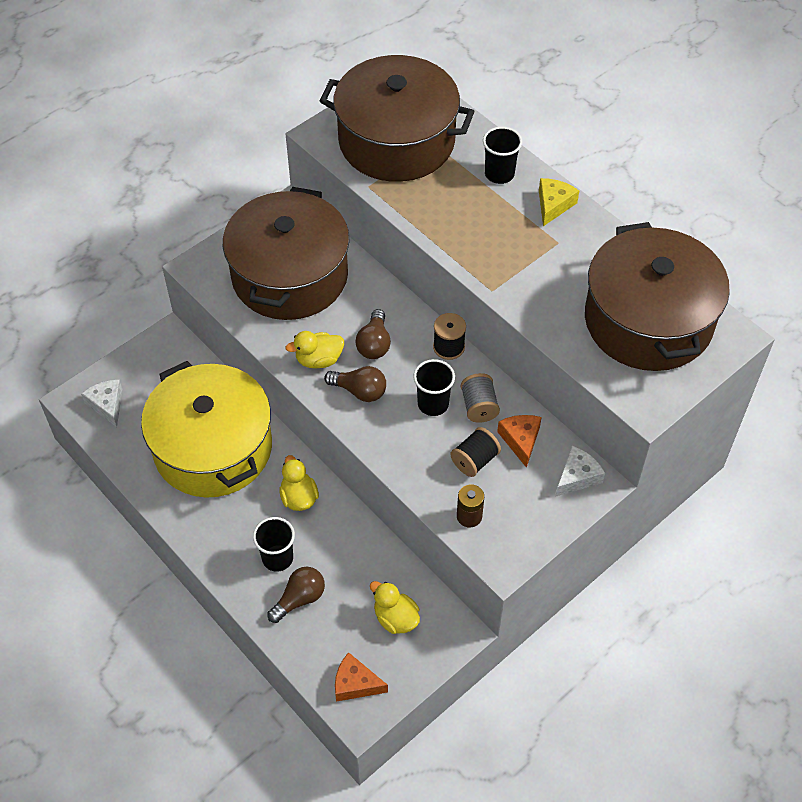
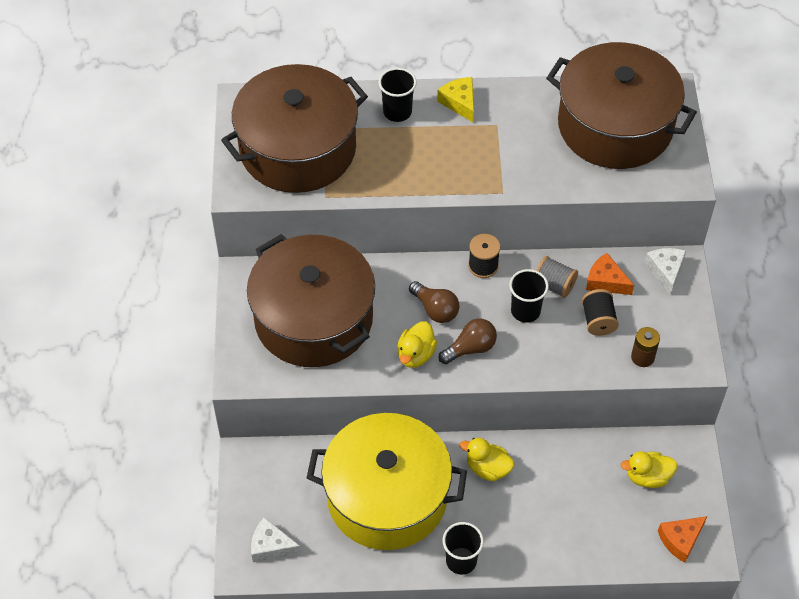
camera: 50 degrees left, 0 degrees up
black cup [253,517,295,572] -> black cup moved to [442,522,484,575]
brown light bulb [267,567,325,623] -> none

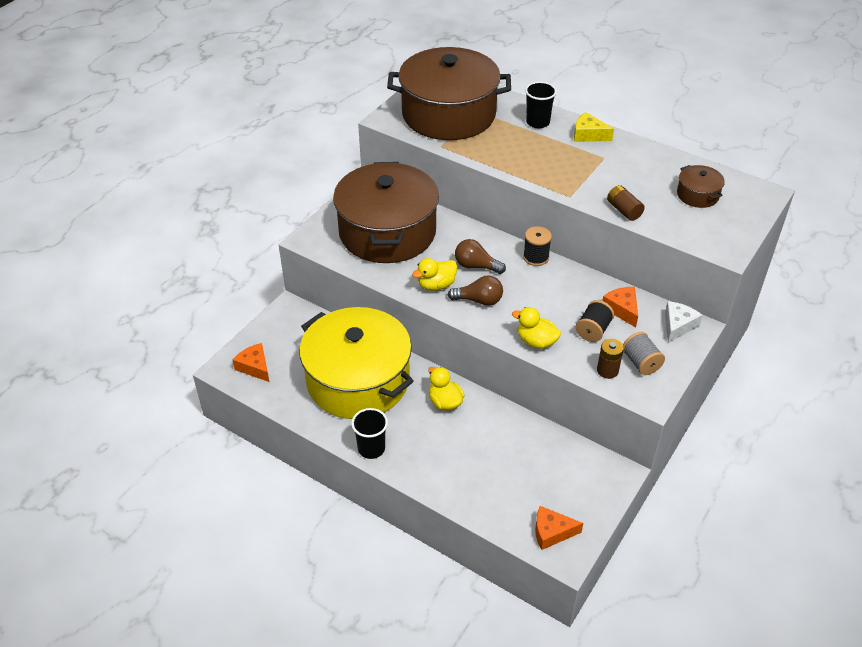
camera: 35 degrees right, 10 degrees down
white cheese [251,517,301,562] -> orange cheese [233,343,269,382]
brown light bulb [409,281,459,323] -> brown light bulb turned 120 degrees clockwise [455,239,506,274]
yellow cheese [437,77,474,122] -> yellow cheese turned 75 degrees counterclockwise [574,112,614,142]
black cup [509,269,549,323] -> none
grey spool [536,256,578,298] -> grey spool moved to [623,332,665,375]
brown pot [546,42,697,169] -> brown pot [677,165,725,208], size x0.41
yellow duck [621,451,677,488] -> yellow duck moved to [512,307,561,349]
none -> brown battery [607,185,645,221]

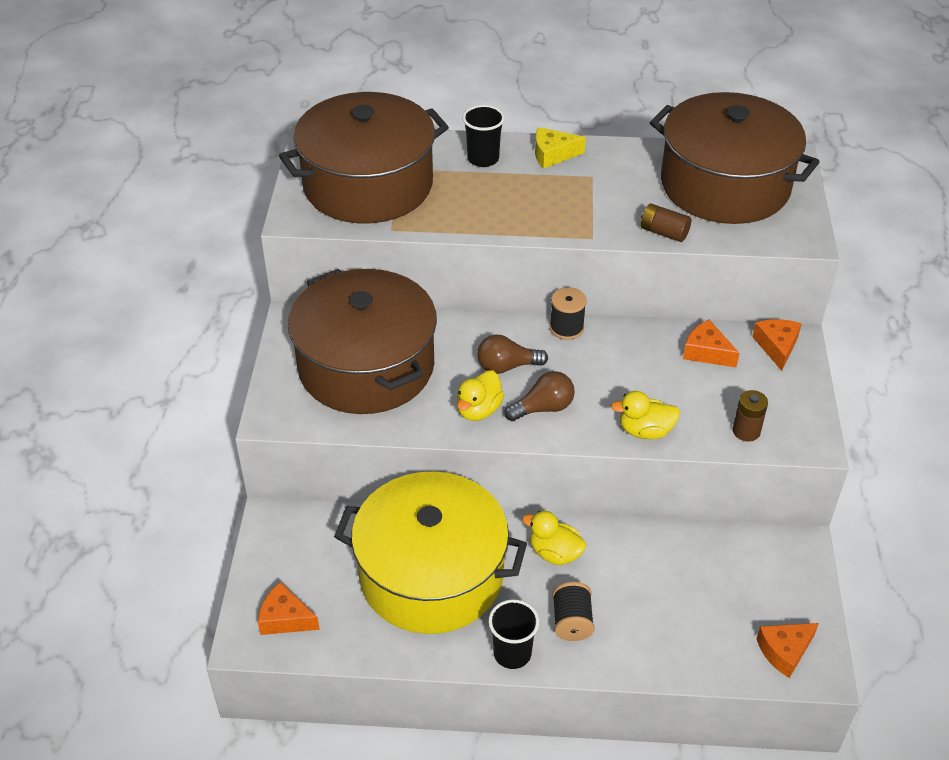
camera: 30 degrees left, 0 degrees up
black spool [576,300,614,342] -> black spool moved to [552,582,594,641]
grey spool [623,332,665,375] -> none
white cheese [665,301,702,343] -> orange cheese [752,319,802,371]
brown pot [677,165,725,208] -> brown pot [650,92,819,224], size x2.47

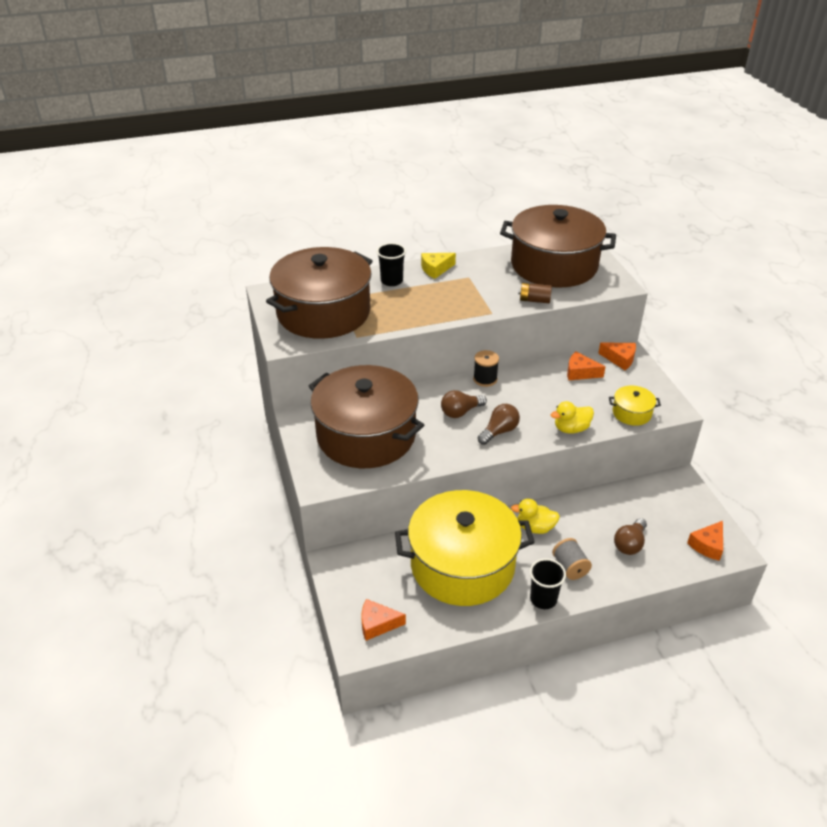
camera: 20 degrees left, 5 degrees down
yellow duck [457,370,504,421] -> none
black spool [552,582,594,641] -> grey spool [552,538,592,580]
brown battery [733,390,768,441] -> yellow pot [609,386,661,426]
orange cheese [752,319,802,371] -> orange cheese turned 135 degrees clockwise [598,343,636,370]
none -> brown light bulb [614,518,647,555]

